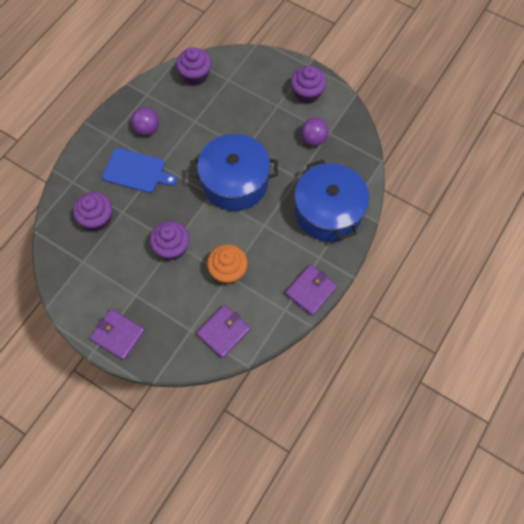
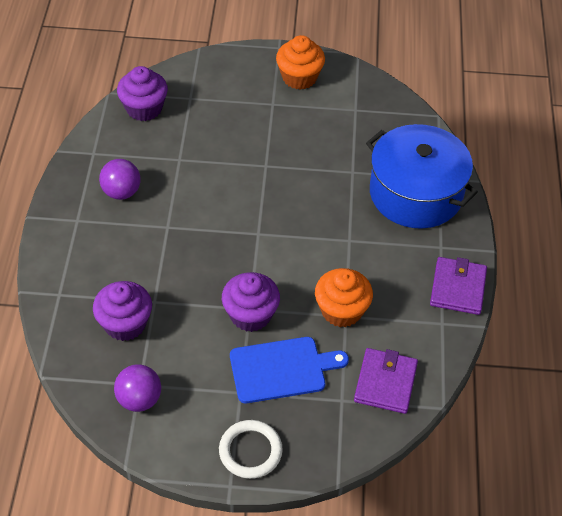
camera: 30 degrees left, 15 degrees down
purple wallet [90,309,145,360] -> white ring [219,420,283,479]
blue cutting board [102,148,177,193] -> blue cutting board moved to [230,337,349,403]
blue pot [190,134,278,211] -> none
purple cupcake [291,66,327,104] -> orange cupcake [276,35,325,90]
purple ball [301,117,329,146] -> purple ball moved to [114,364,161,412]

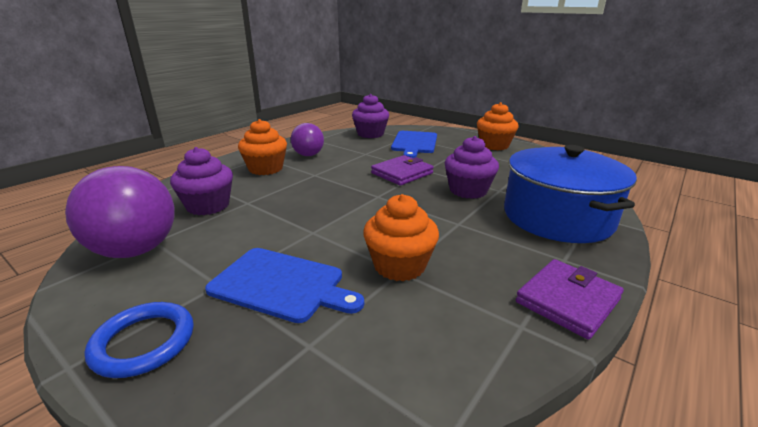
camera: 35 degrees right, 25 degrees down
purple ball [114,364,161,412] -> purple ball [65,166,175,258], size x1.67
white ring [219,420,283,479] -> blue ring [85,302,194,378]
purple cupcake [222,272,280,332] -> purple cupcake moved to [445,136,499,199]
purple wallet [354,348,418,414] -> purple wallet moved to [371,155,434,185]
none -> orange cupcake [238,119,287,175]
none -> blue cutting board [391,131,437,158]

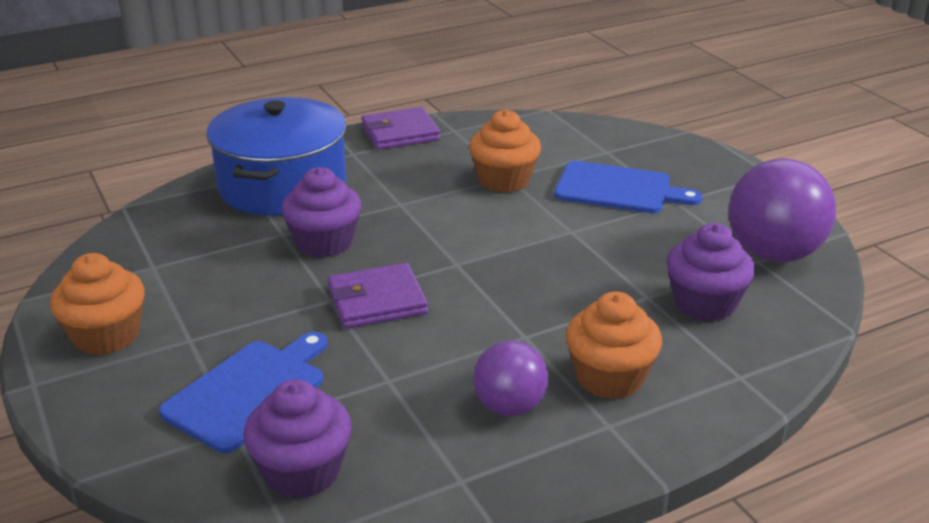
camera: 155 degrees left, 5 degrees up
blue ring [85,302,194,378] -> none
blue cutting board [205,248,364,323] -> blue cutting board turned 150 degrees clockwise [554,161,703,213]

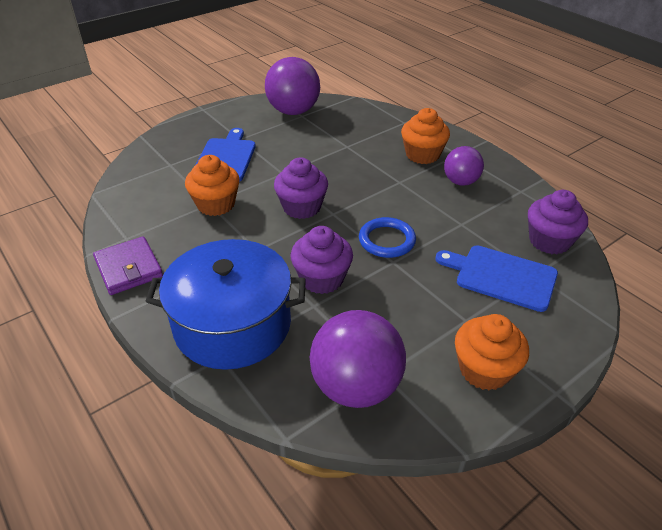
camera: 100 degrees left, 10 degrees up
purple wallet [328,263,428,329] -> blue ring [359,217,416,258]
purple cupcake [667,223,755,321] -> purple cupcake moved to [274,157,328,219]
none -> purple ball [310,310,406,408]

